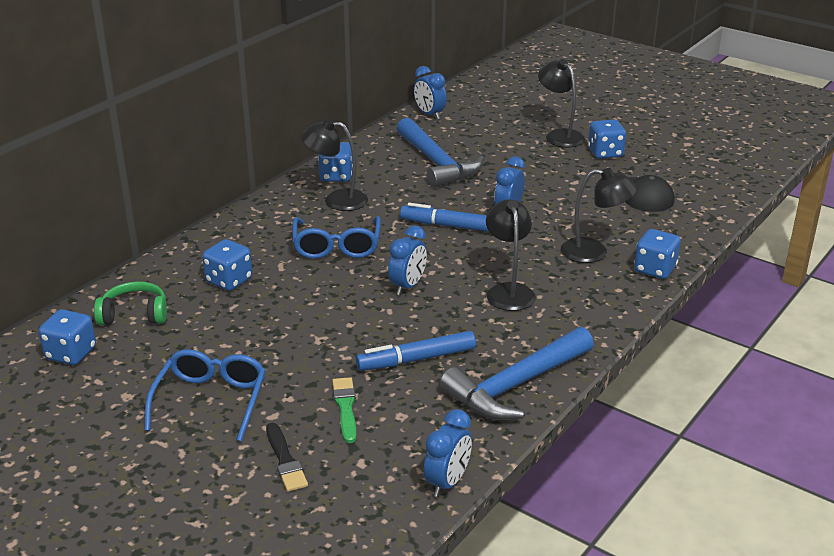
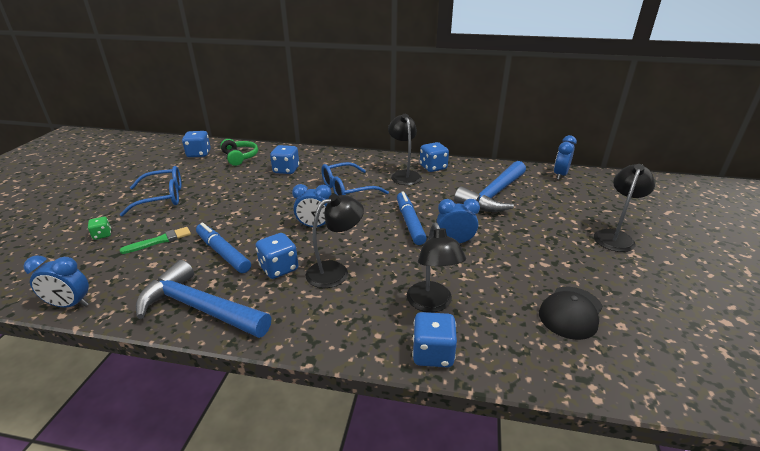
camera: 65 degrees right, 0 degrees up
black brush [266,423,308,492] -> green dice [88,217,111,240]
blue dice [588,119,626,159] -> blue dice moved to [256,233,298,279]

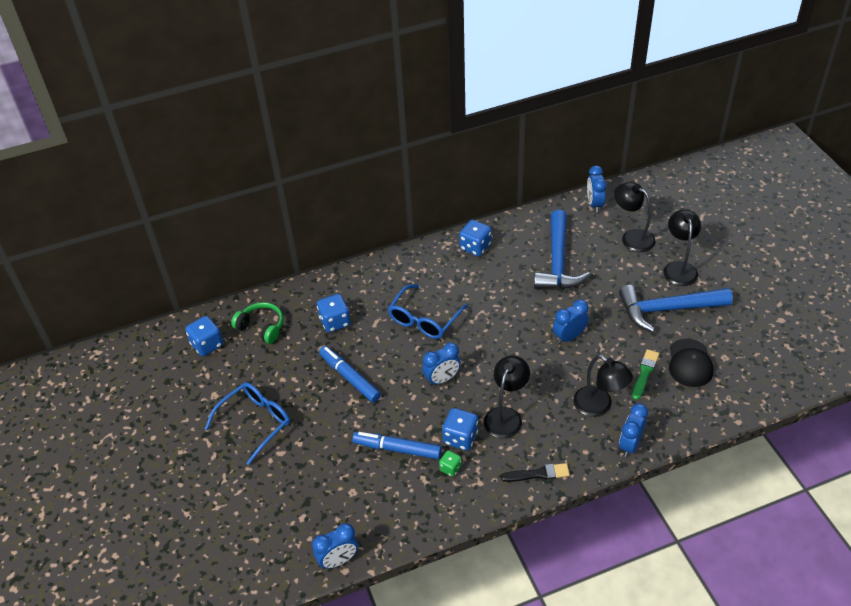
camera: 30 degrees left, 15 degrees up
green dice [88,217,111,240] -> green dice moved to [439,450,462,477]
green brush [120,227,191,254] -> green brush moved to [632,349,659,400]
blue hammer [136,260,271,338] -> blue hammer moved to [619,285,733,332]
black lamp [388,114,422,185] -> black lamp moved to [614,182,656,252]
blue marker [397,191,427,245] -> blue marker moved to [319,346,381,403]
blue dice [412,312,457,367] -> blue clock [619,403,648,457]
none -> black brush [501,463,570,482]

